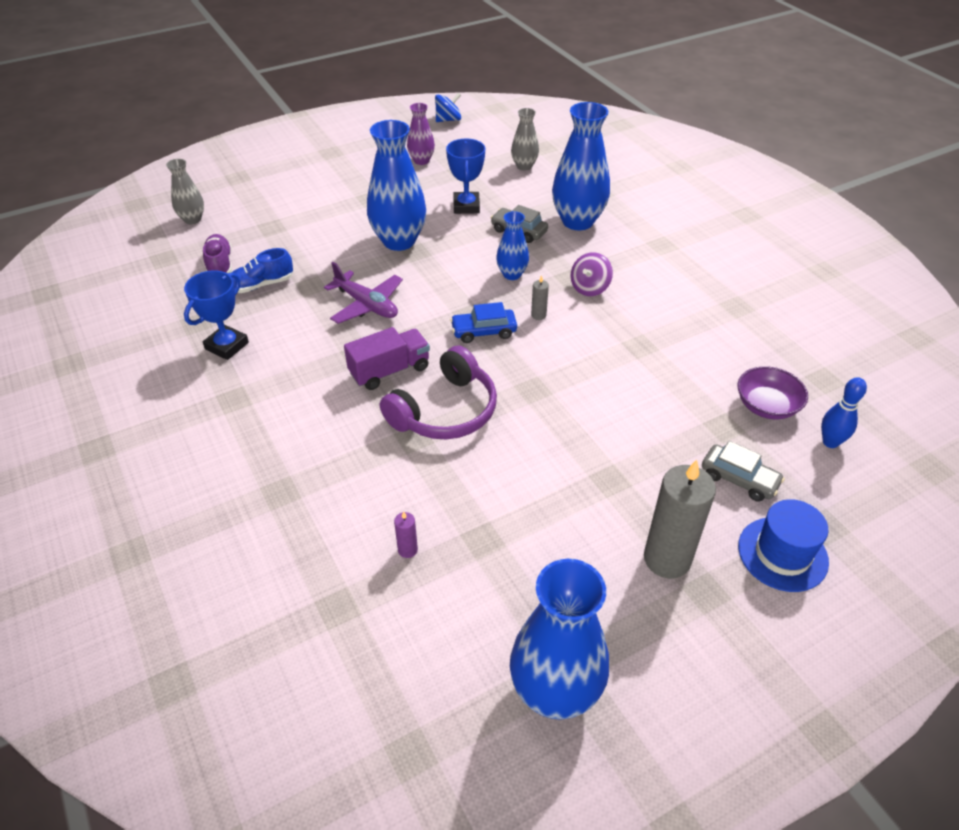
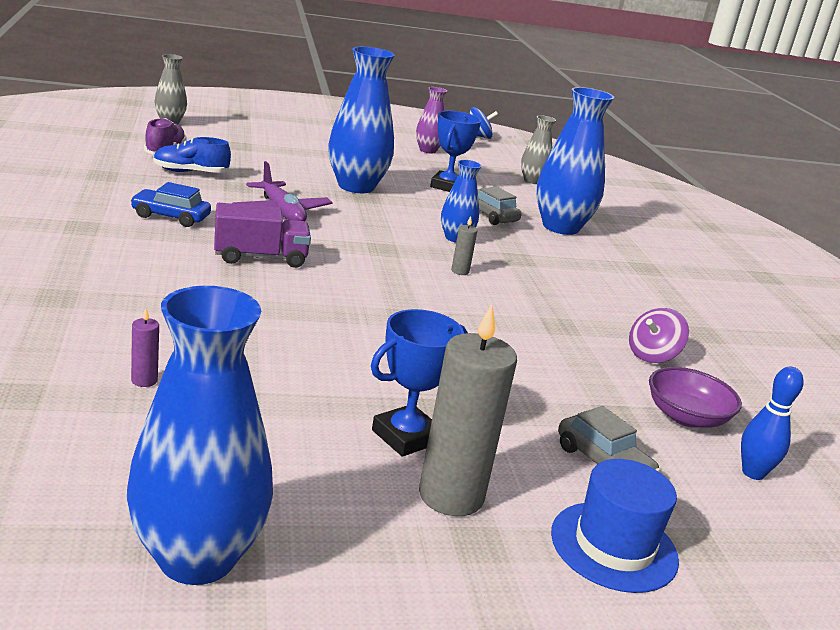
camera: 15 degrees right, 20 degrees down
blue trophy [184,270,249,360] -> blue trophy moved to [371,309,468,457]
purple headphones [380,345,497,440] -> none
blue car [450,302,517,343] -> blue car moved to [130,182,211,227]
purple spinning top [571,252,613,296] -> purple spinning top moved to [629,308,689,363]

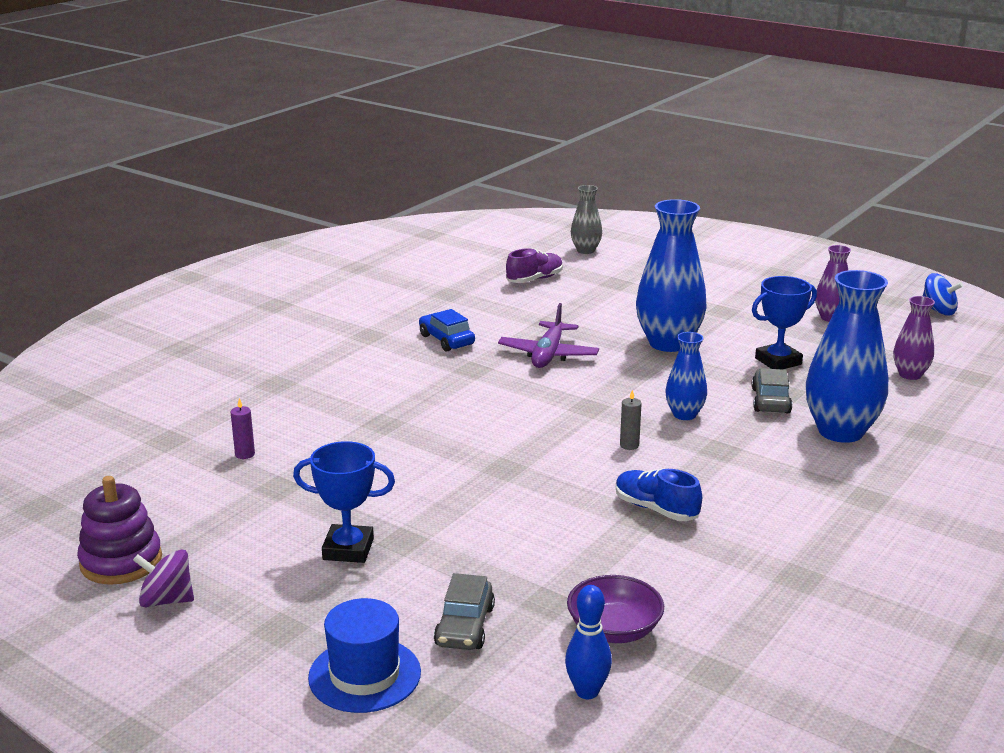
camera: 50 degrees right, 0 degrees up
blue vase [127,286,273,585] -> purple stacking toy [77,476,162,585]
blue shoe [153,137,231,173] -> blue shoe moved to [616,469,702,521]
purple truck [214,203,311,268] -> none
grey candle [419,304,517,516] -> none
grey vase [521,115,556,184] -> purple vase [893,296,935,380]
purple spinning top [629,308,689,363] -> purple spinning top moved to [133,550,194,608]

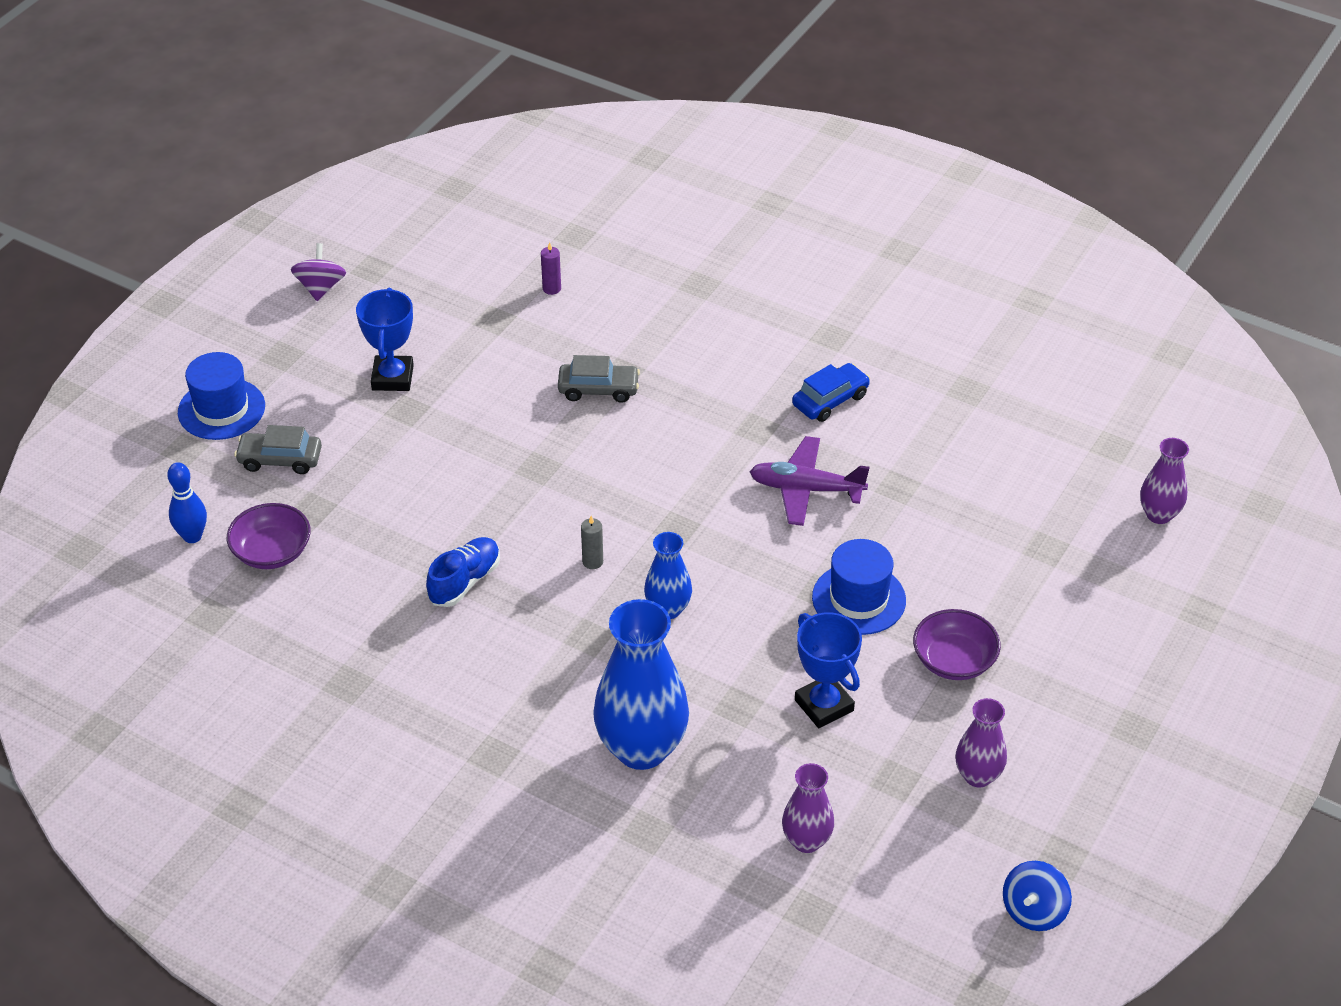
camera: 85 degrees right, 20 degrees up
purple stacking toy [77,476,162,585] -> none
purple shoe [506,248,563,283] -> none
grey vase [571,185,602,254] -> purple vase [1140,438,1189,524]
blue vase [636,199,707,352] -> blue hat [812,539,906,635]
grey car [752,368,792,413] -> grey car moved to [558,355,640,403]
none -> purple bowl [913,609,1001,680]

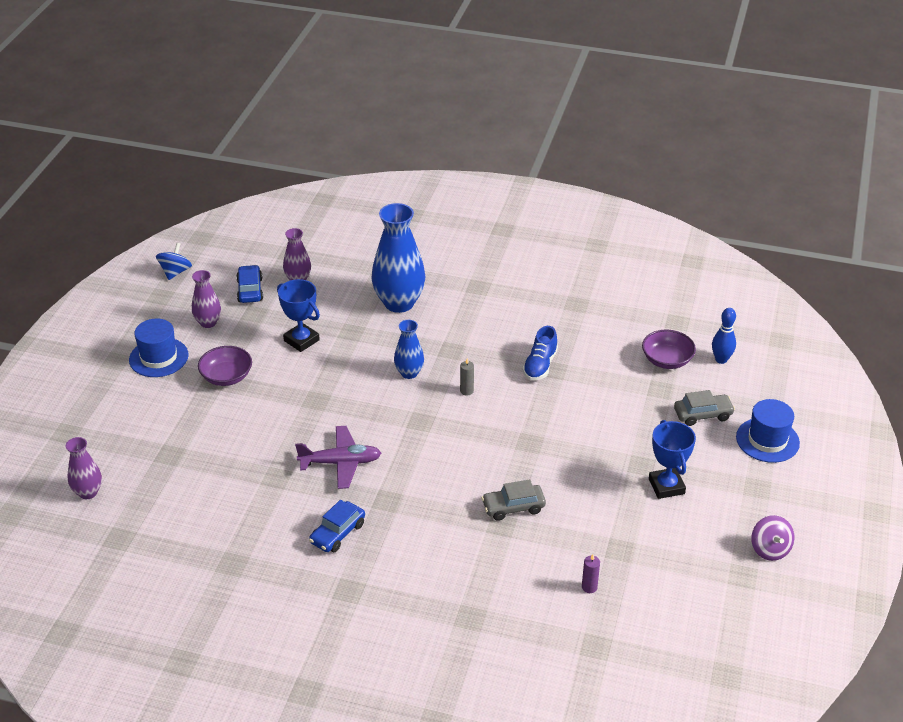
camera: 165 degrees right, 5 degrees down
blue hat [812,539,906,635] -> blue hat moved to [129,318,189,377]
none -> blue car [236,265,263,303]

